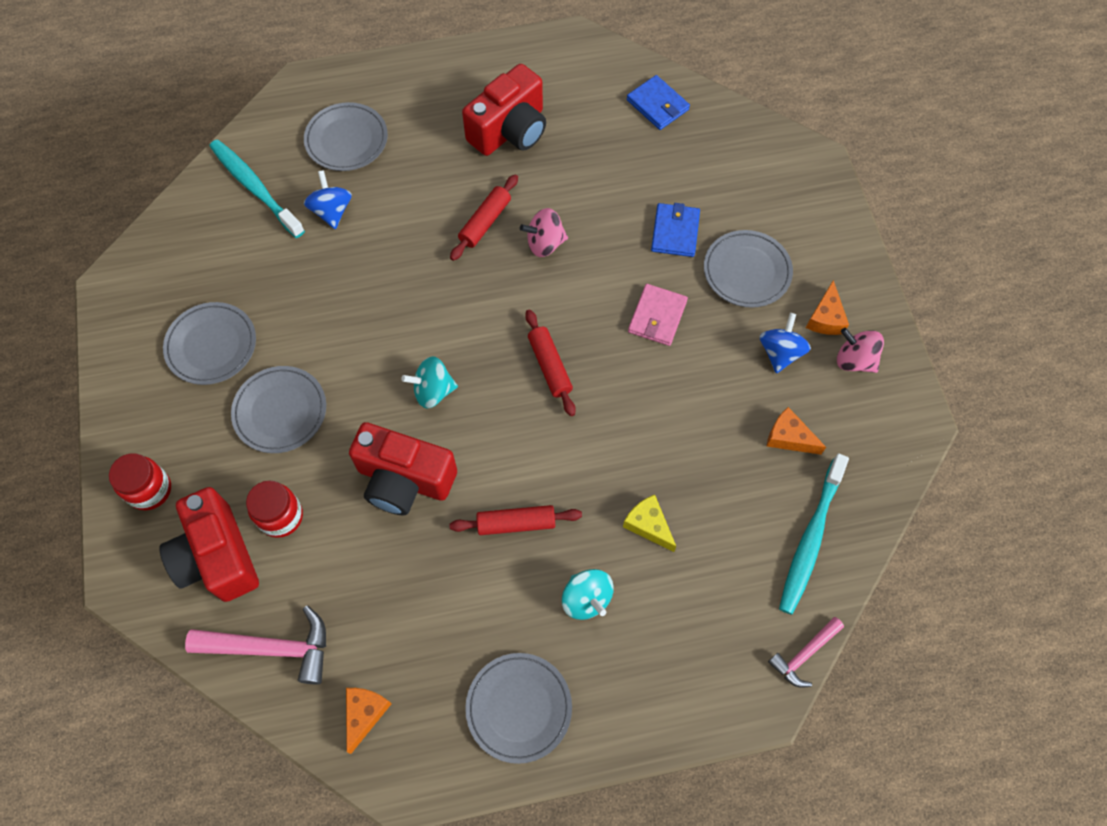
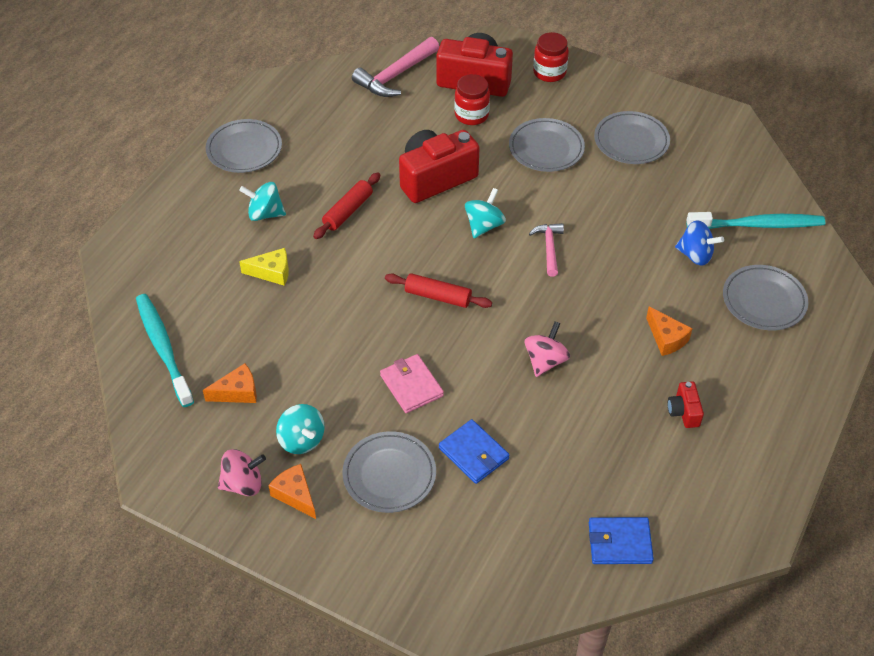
camera: 130 degrees right, 15 degrees down
orange cheese [346,688,392,754] -> orange cheese moved to [646,307,693,356]
red rolling pin [450,174,518,261] -> none
red camera [462,64,546,156] -> red camera [668,381,704,428], size x0.46
blue spinning top [760,313,811,373] -> turquoise spinning top [276,404,325,454]
pink hammer [768,617,844,688] -> pink hammer moved to [529,223,564,277]

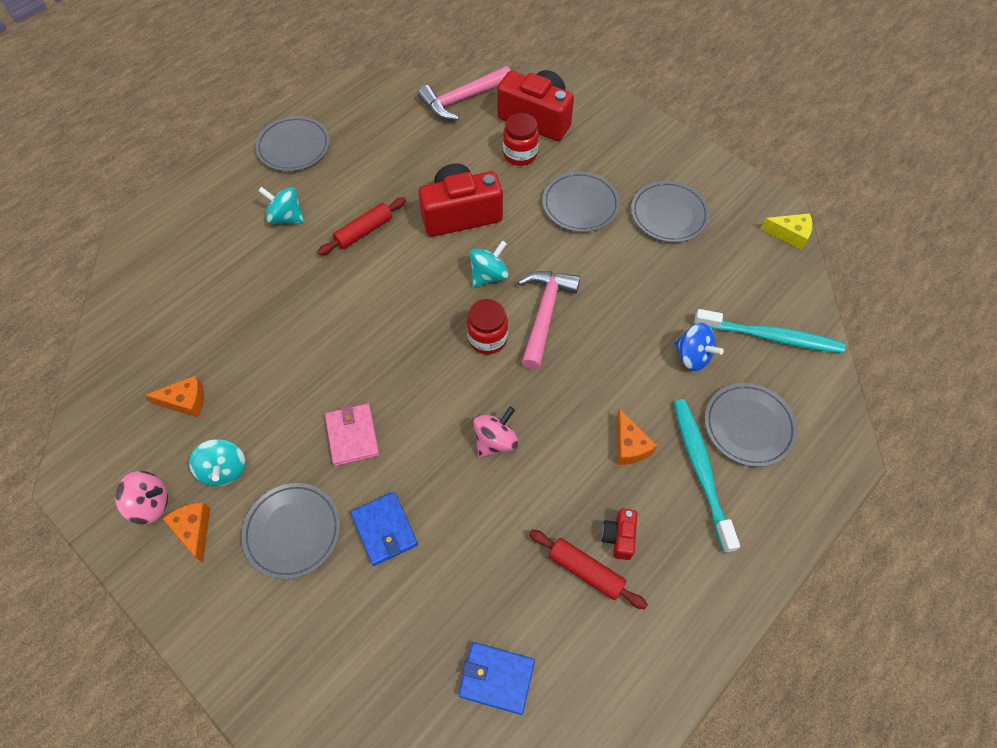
camera: 15 degrees right, 10 degrees up
turquoise toothbrush [136,294,194,407] -> turquoise toothbrush moved to [674,399,740,553]
yellow cheese [239,248,289,286] -> yellow cheese moved to [761,213,812,250]
red rolling pin [385,273,492,308] -> red rolling pin moved to [529,530,648,609]
pink hammer [529,223,564,277] -> pink hammer [518,271,580,370], size x1.67
red jar [533,32,569,82] -> red jar moved to [467,299,508,355]

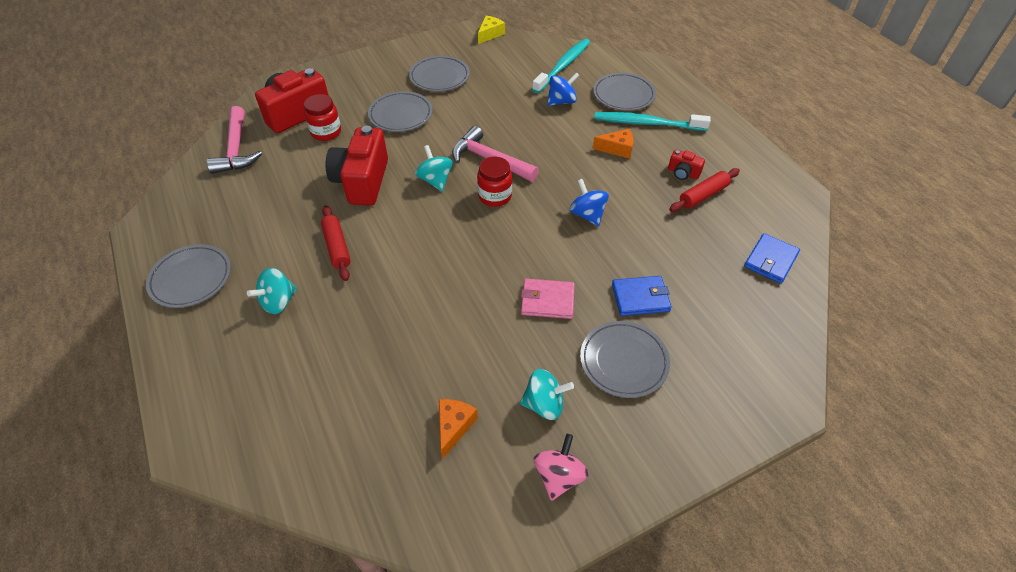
camera: 70 degrees left, 10 degrees down
orange cheese [162,502,210,563] -> none
pink spinning top [473,406,519,458] -> blue spinning top [569,179,609,227]

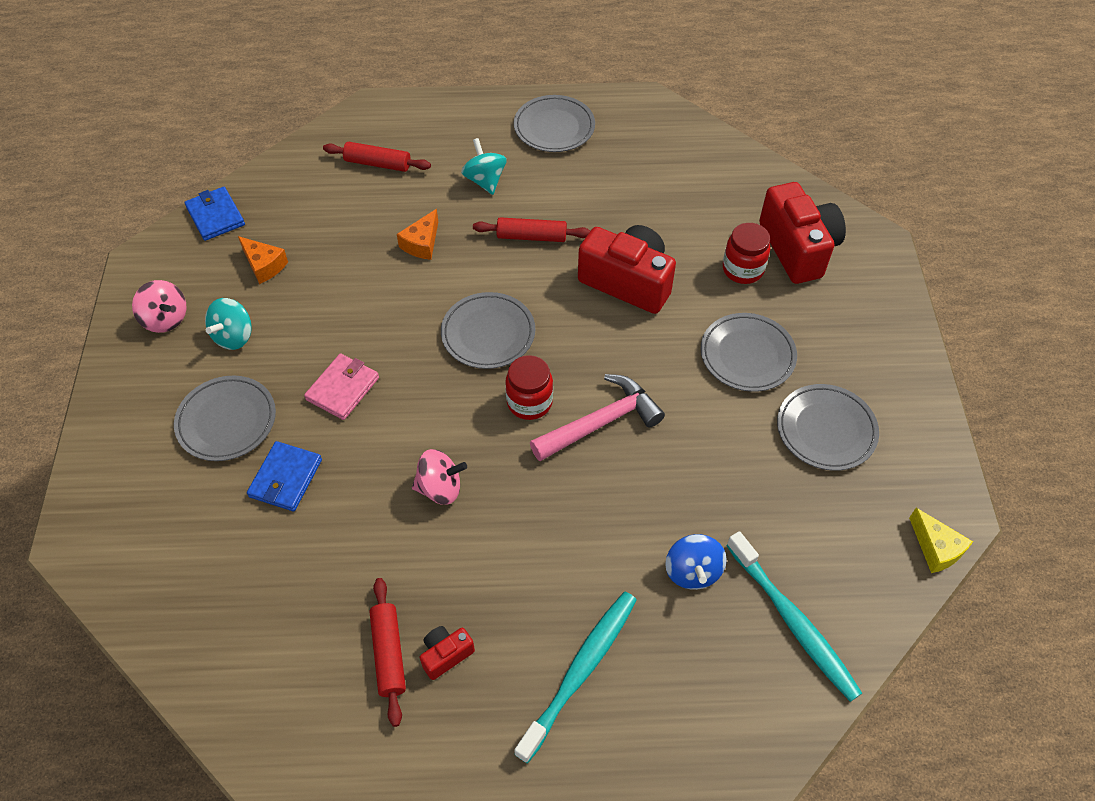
camera: 115 degrees right, 5 degrees up
pink hammer [207,106,262,174] -> none
turquoise spinning top [415,145,453,191] -> none
blue spinning top [569,179,609,227] -> pink spinning top [412,449,467,505]
grey plate [593,73,656,111] -> grey plate moved to [441,292,535,369]
orange cheese [593,129,634,159] -> orange cheese moved to [397,209,438,260]
blue wallet [744,233,800,284] -> blue wallet moved to [184,187,245,241]
none -> red rolling pin [323,142,431,172]

